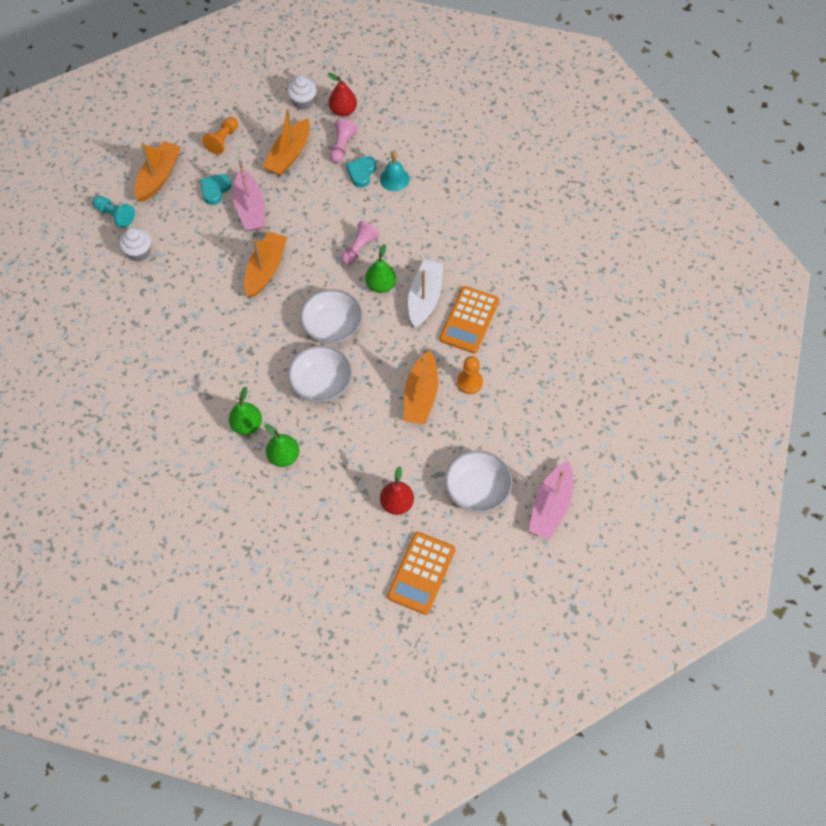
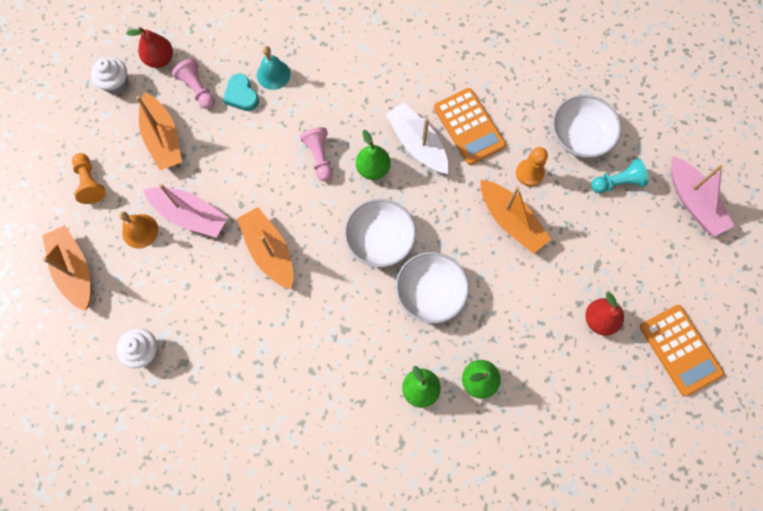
camera: 50 degrees left, 10 degrees up
turquoise pawn [93,196,135,228] -> turquoise pawn moved to [591,159,648,193]
turquoise heart [200,174,231,205] -> orange bell [119,211,158,249]
white bowl [445,451,512,513] -> white bowl moved to [552,95,621,158]

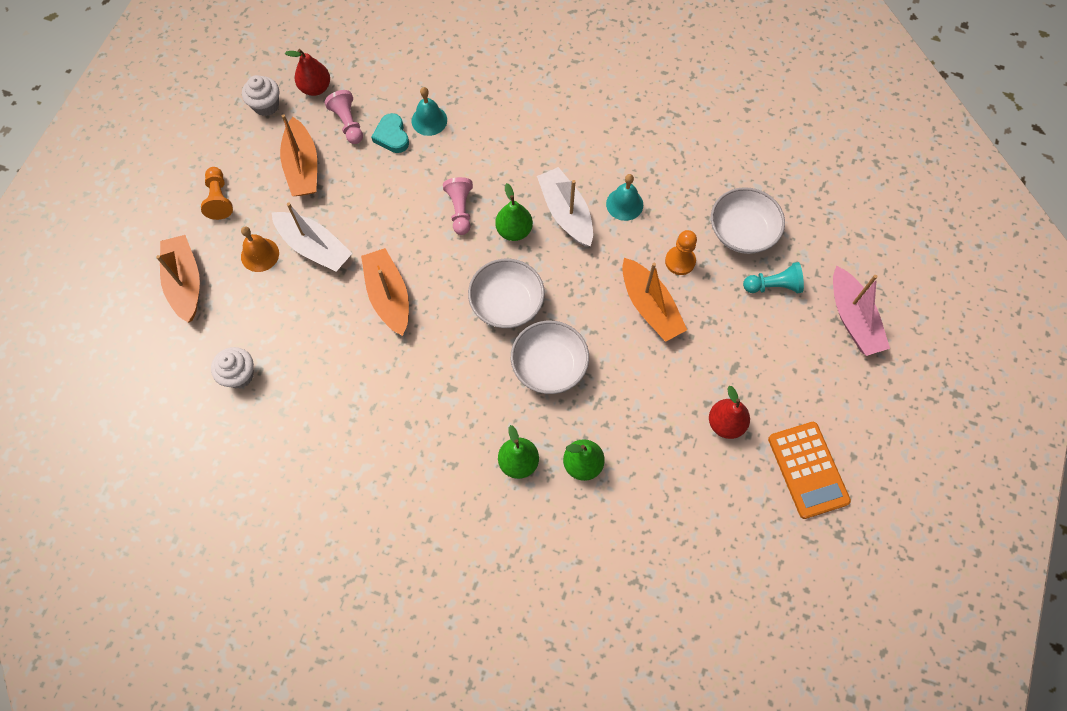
camera: 10 degrees right, 5 degrees down
pink boat [144,184,228,238] -> white boat [272,203,352,271]
orange calculator [434,88,506,165] -> turquoise bell [606,174,643,221]

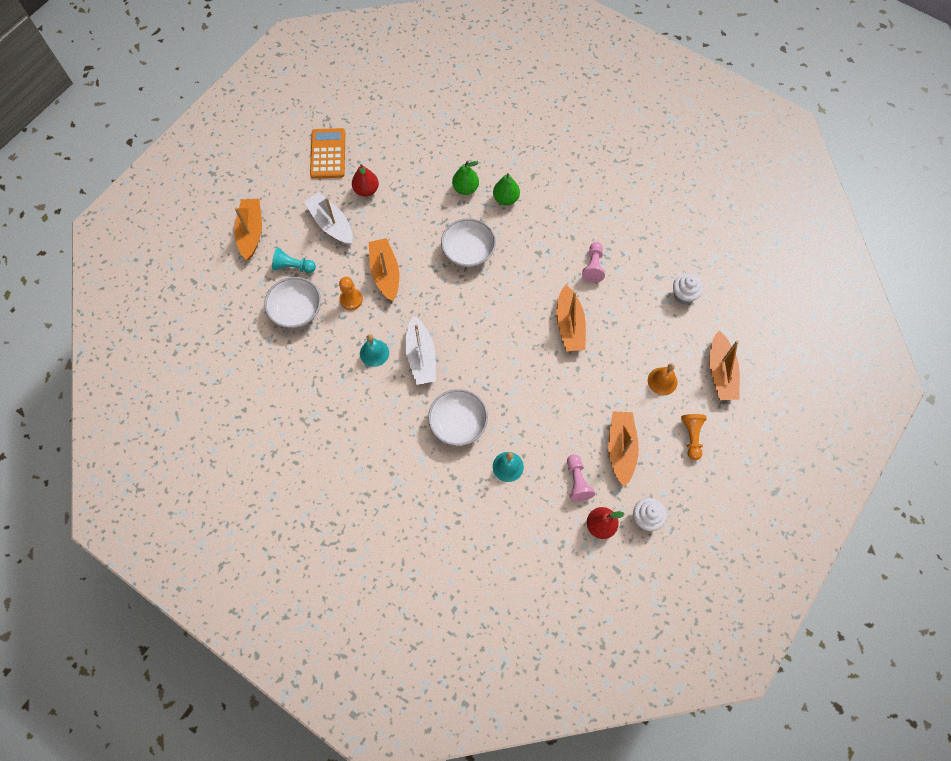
camera: 165 degrees left, 0 degrees up
white boat [272,203,352,271] -> white boat moved to [304,192,353,245]
turquoise heart [371,113,409,153] -> none
pink pawn [443,177,473,235] -> pink pawn moved to [582,242,605,282]
white bowl [468,258,545,328] -> white bowl moved to [428,389,488,446]
green pear [495,183,533,241] -> none
pink boat [833,266,890,356] -> orange boat [234,199,262,260]

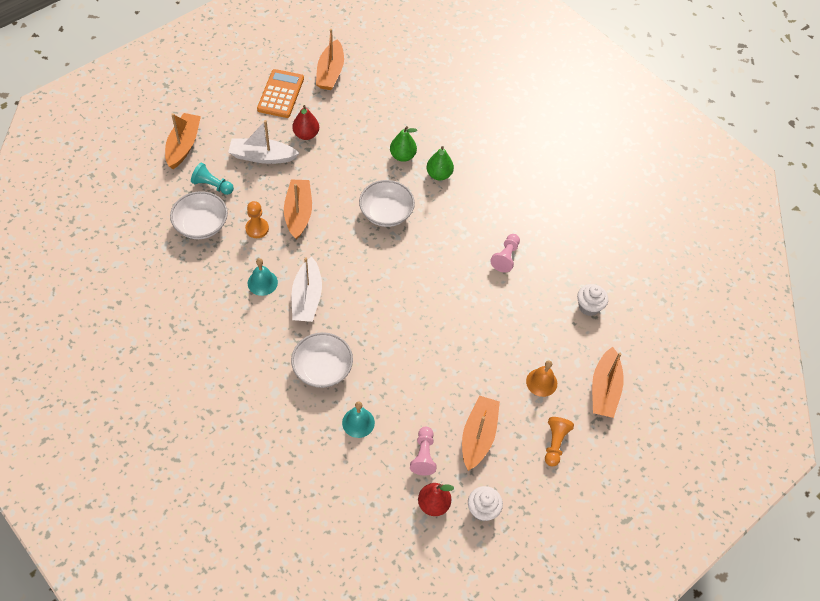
camera: 10 degrees right, 10 degrees down
white boat [304,192,353,245] -> white boat turned 60 degrees counterclockwise [228,120,299,164]
orange boat [556,285,586,352] -> orange boat moved to [316,29,344,90]

